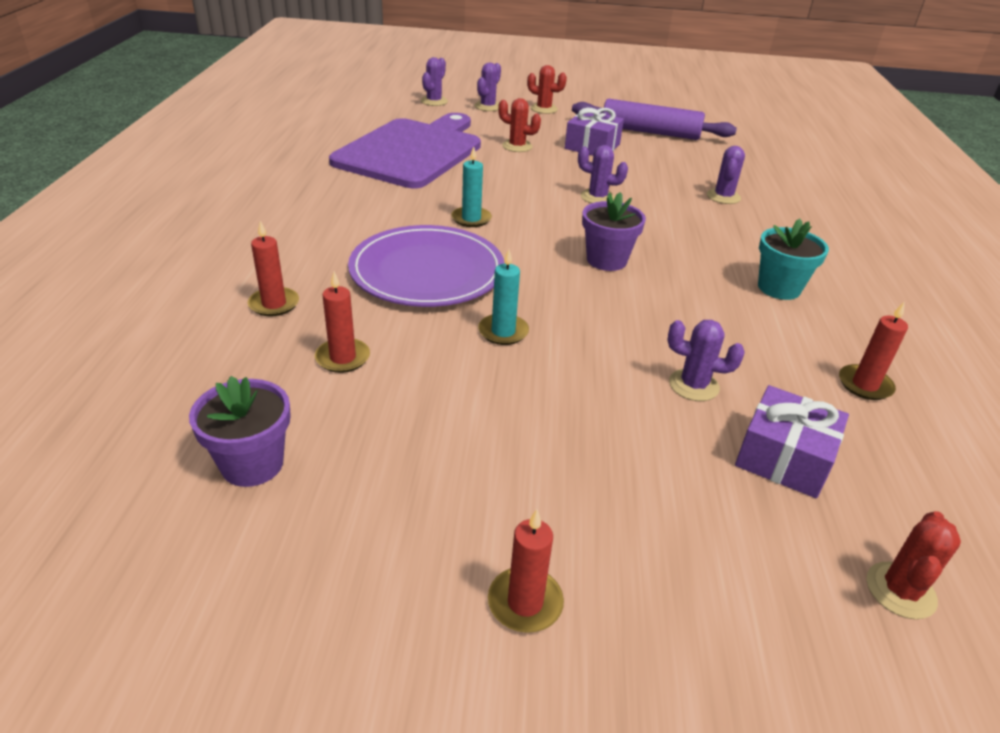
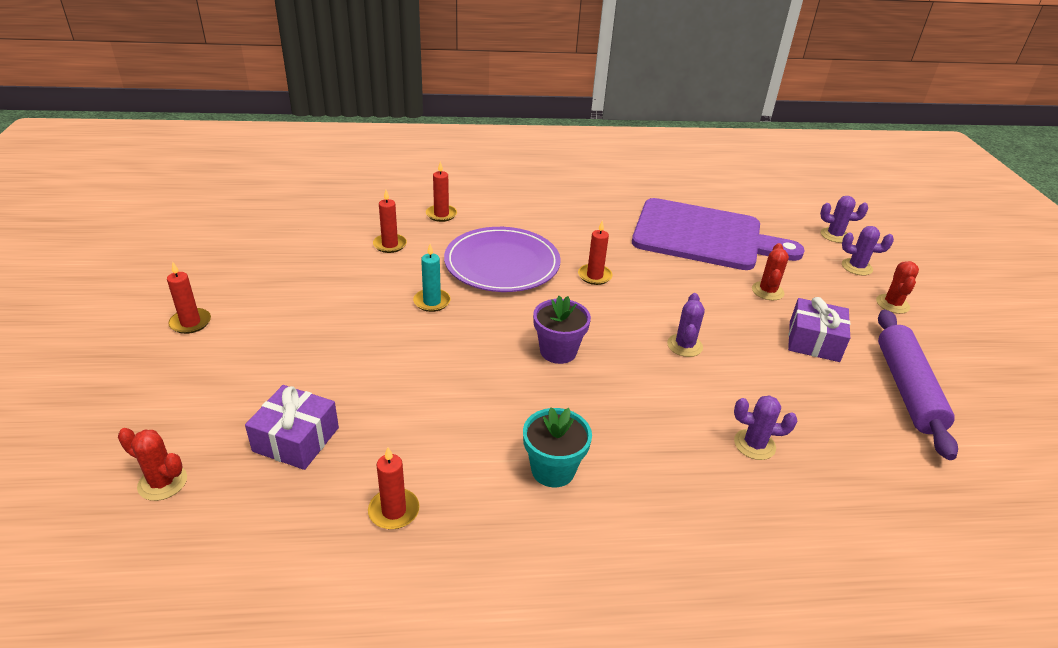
camera: 80 degrees right, 0 degrees up
purple flower pot [189,376,291,487] -> none
turquoise candle [451,146,492,227] -> red candle [578,221,612,285]
purple cactus [667,320,745,401] -> none

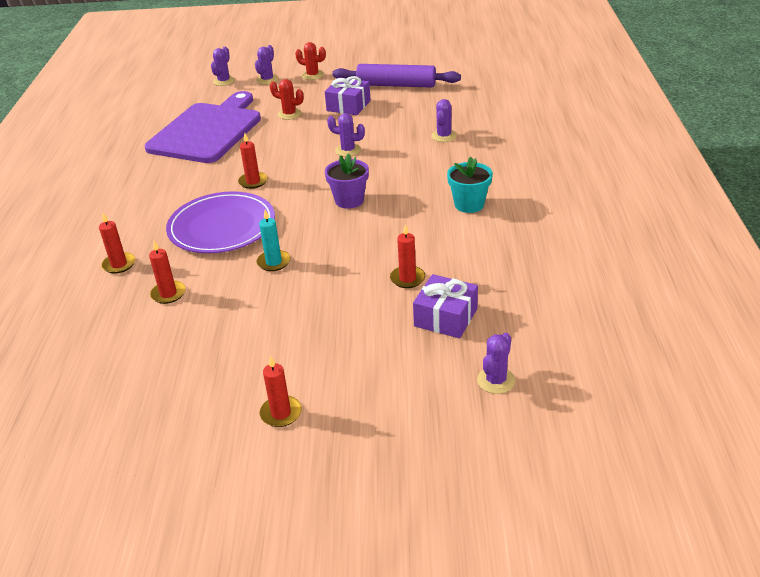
camera: 80 degrees left, 0 degrees up
red cactus [118,428,187,501] -> purple cactus [477,333,515,394]
red candle [368,447,420,529] -> red candle moved to [390,224,425,288]

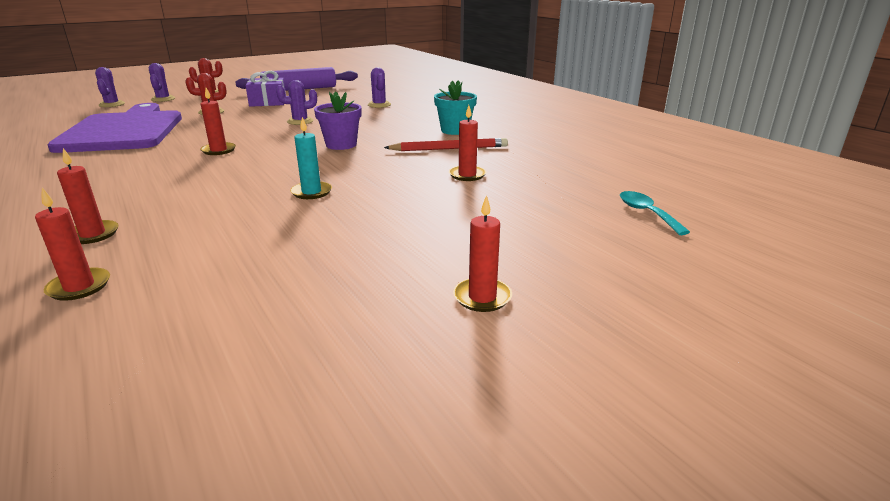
camera: 35 degrees left, 10 degrees down
red candle [149,241,186,304] -> red candle moved to [35,188,110,301]
purple plate [166,191,275,253] -> none
purple gift [413,274,478,338] -> none
purple cactus [477,333,515,394] -> turquoise spoon [620,191,690,235]
none -> red pencil [384,138,508,151]

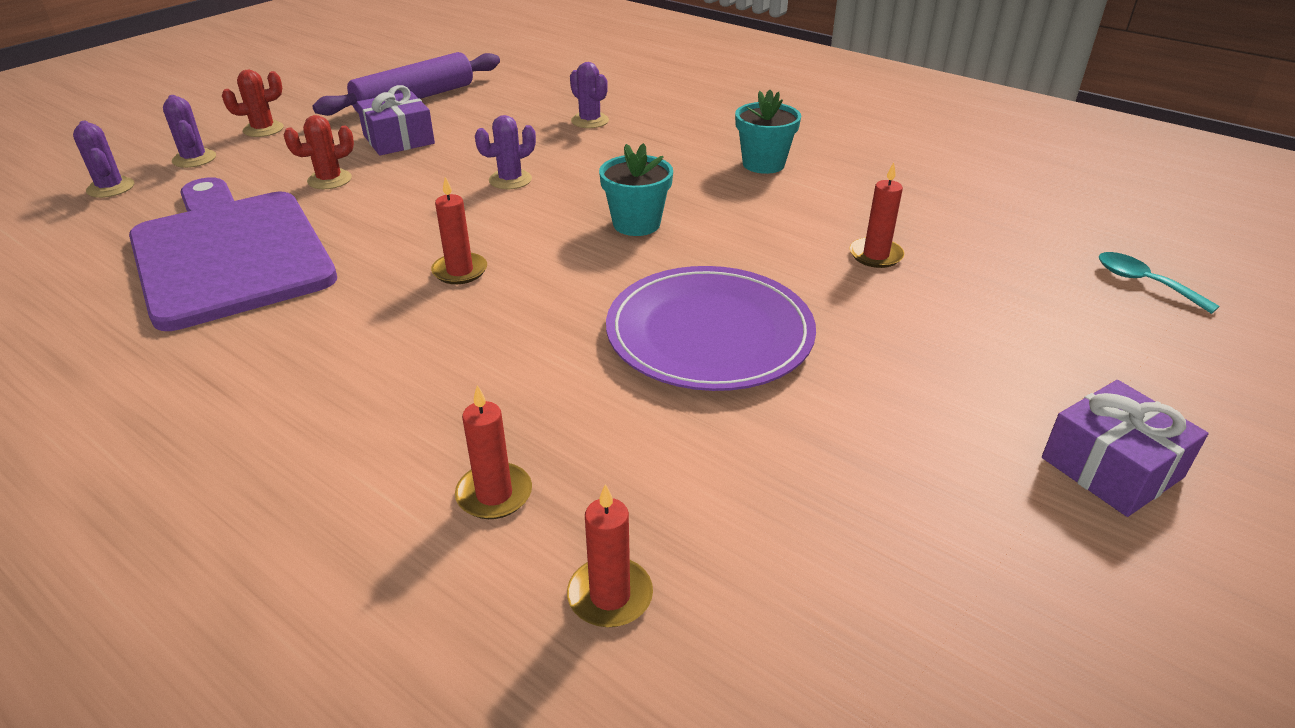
camera: 20 degrees left, 10 degrees up
turquoise candle [290,117,332,199] -> purple plate [606,266,816,391]
purple flower pot [314,91,362,150] -> turquoise flower pot [599,143,673,236]
red pencil [384,138,508,151] -> none
red candle [453,195,512,312] -> purple gift [1042,380,1209,517]

